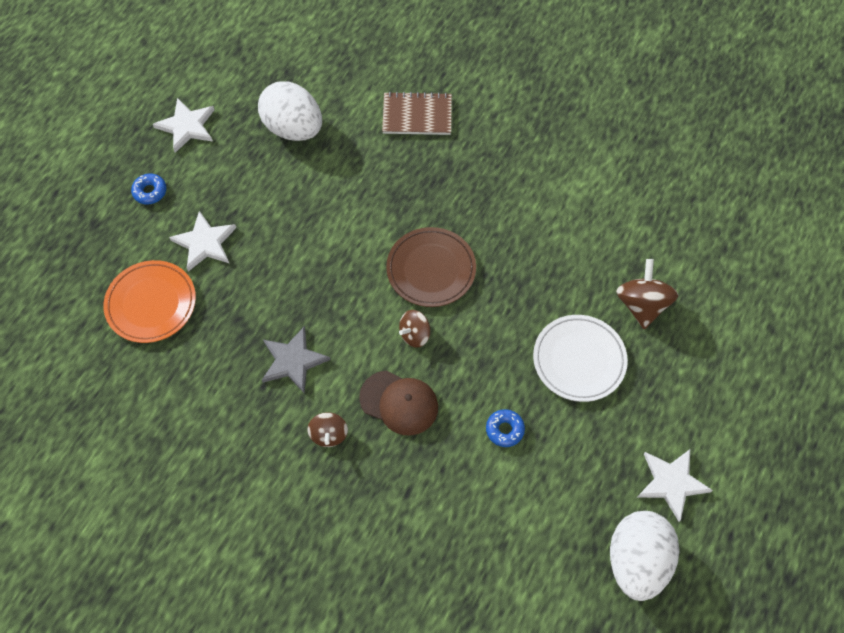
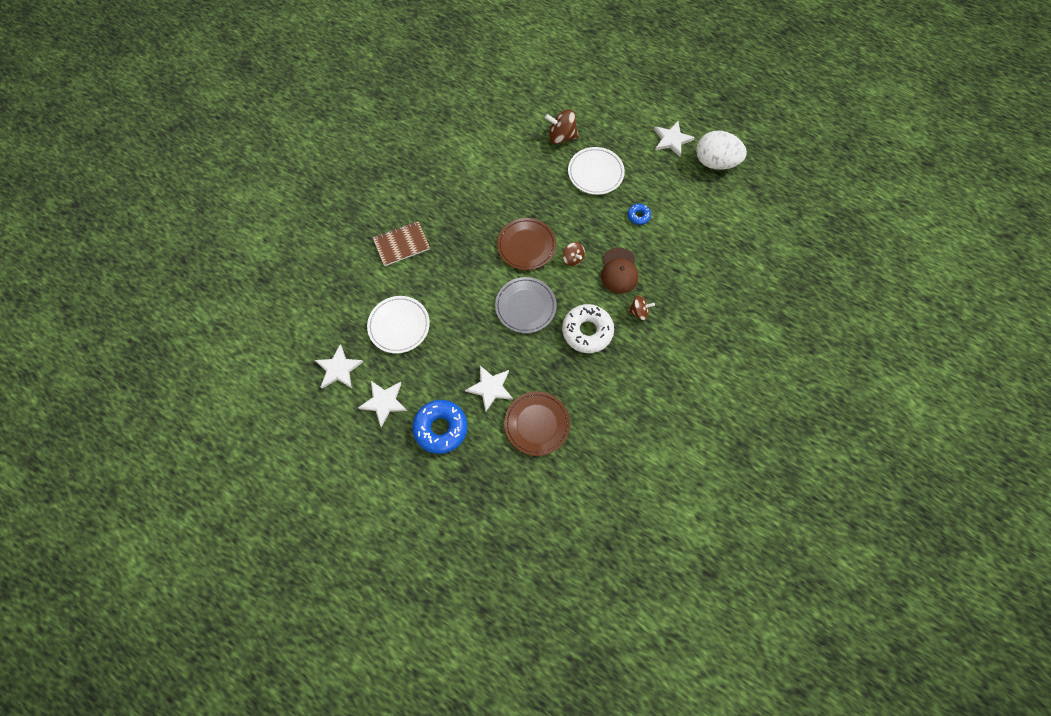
camera: 85 degrees left, 5 degrees up
orange plate [104,260,196,343] -> brown plate [504,391,570,456]
blue donut [131,174,167,204] -> blue donut [412,400,468,454], size x2.06
white egg [258,81,322,141] -> white plate [367,296,430,353]
grey star [262,326,330,394] -> white donut [562,304,614,353]
brown cap [359,370,438,436] -> brown cap turned 150 degrees clockwise [601,247,638,294]
brown notebook [382,91,452,135] -> brown notebook turned 60 degrees clockwise [373,221,430,266]
none -> white star [315,344,363,388]
none -> grey plate [495,277,557,333]

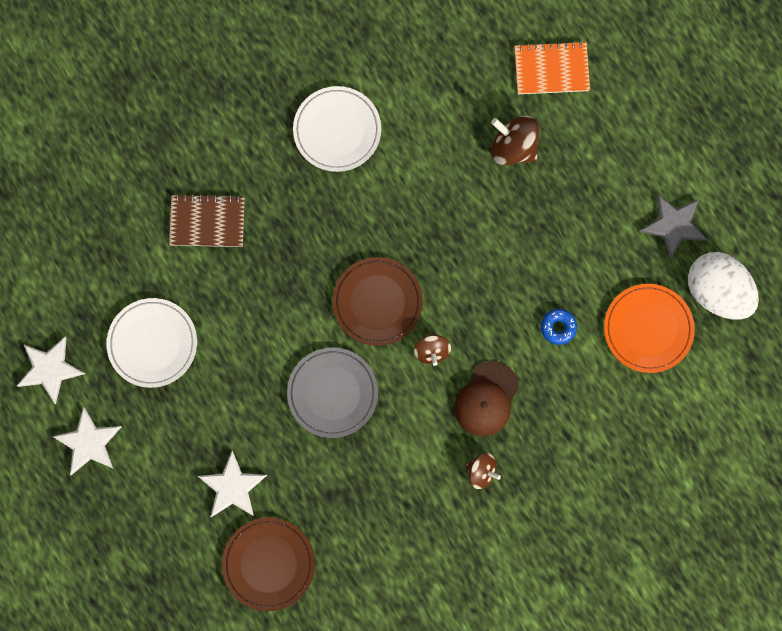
camera: 25 degrees right, 10 degrees up
blue donut [412,400,468,454] -> none
white donut [562,304,614,353] -> none
white plate [568,147,625,195] -> white plate moved to [293,86,381,172]
white star [654,121,695,157] -> grey star [639,194,707,259]
none -> orange notebook [515,41,590,94]
none -> orange plate [604,284,695,373]

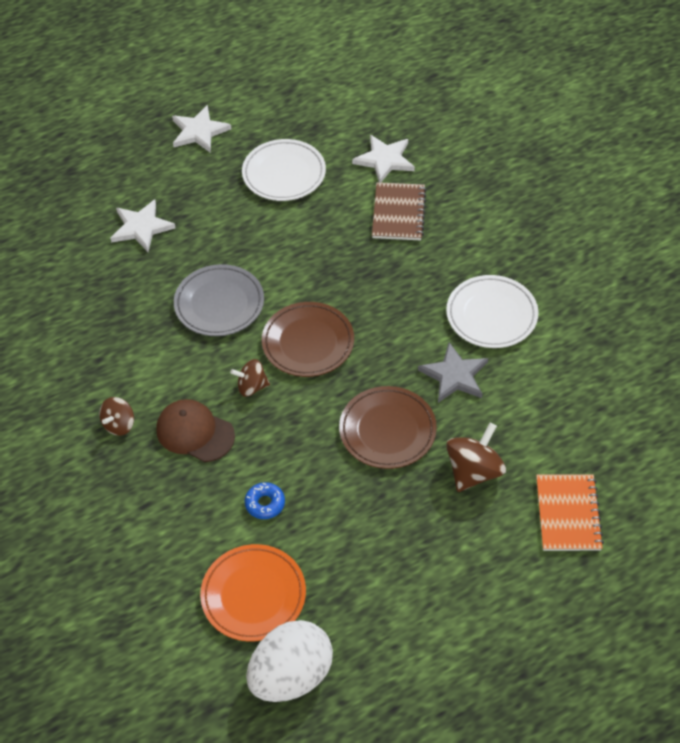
camera: 95 degrees right, 25 degrees down
white star [17,337,85,404] -> white star moved to [352,135,415,183]
brown plate [222,517,315,611] -> brown plate moved to [339,386,437,469]
grey star [639,194,707,259] -> grey star moved to [418,342,488,403]

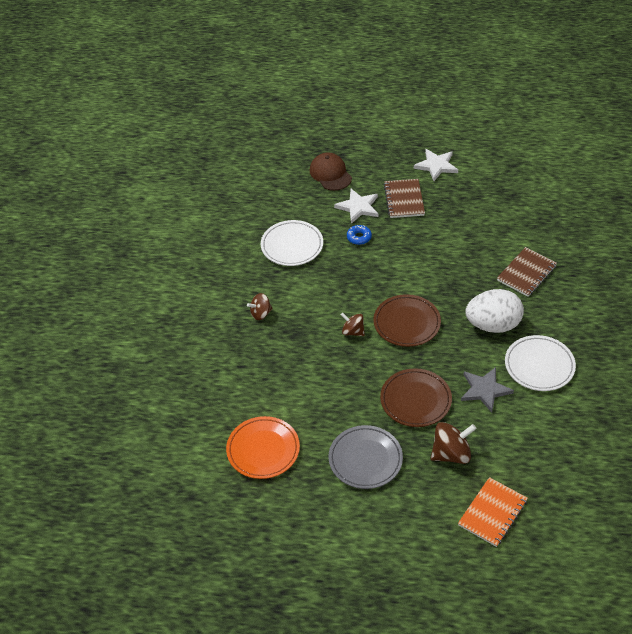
camera: 35 degrees right, 5 degrees down
brown cap [156,399,235,462] -> brown cap moved to [310,152,352,191]
grey plate [174,264,264,336] -> grey plate moved to [329,425,403,489]
white plate [242,139,326,201] -> white plate moved to [261,220,323,266]
blue donut [245,482,285,519] -> blue donut moved to [347,225,372,245]
white egg [246,620,333,702] -> white egg moved to [465,289,524,333]
white star [352,135,415,183] -> none
none -> brown notebook [384,179,425,218]

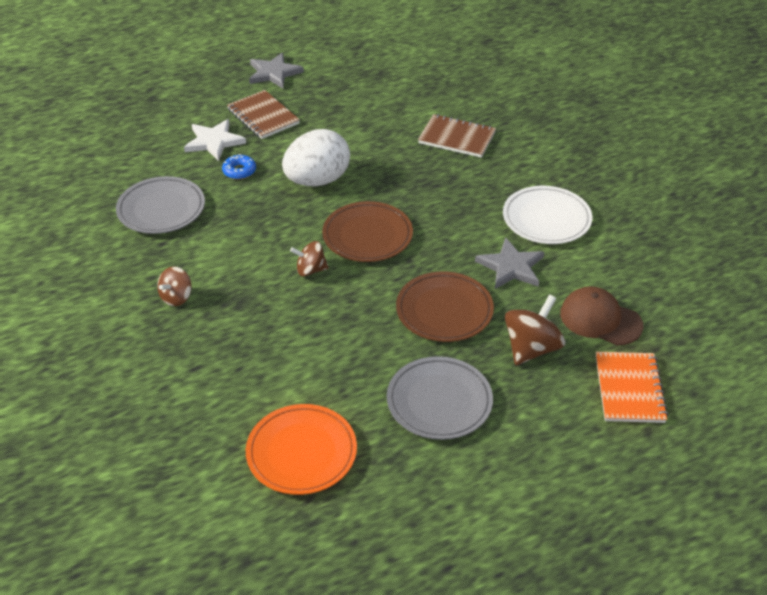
camera: 35 degrees left, 5 degrees down
white plate [261,220,323,266] -> grey plate [116,176,205,234]
brown cap [310,152,352,191] -> brown cap moved to [560,286,643,345]
white star [414,149,458,181] -> grey star [249,53,304,88]
white egg [465,289,524,333] -> white egg moved to [282,129,350,186]
brown notebook [497,247,557,297] -> brown notebook turned 75 degrees counterclockwise [418,114,496,158]

